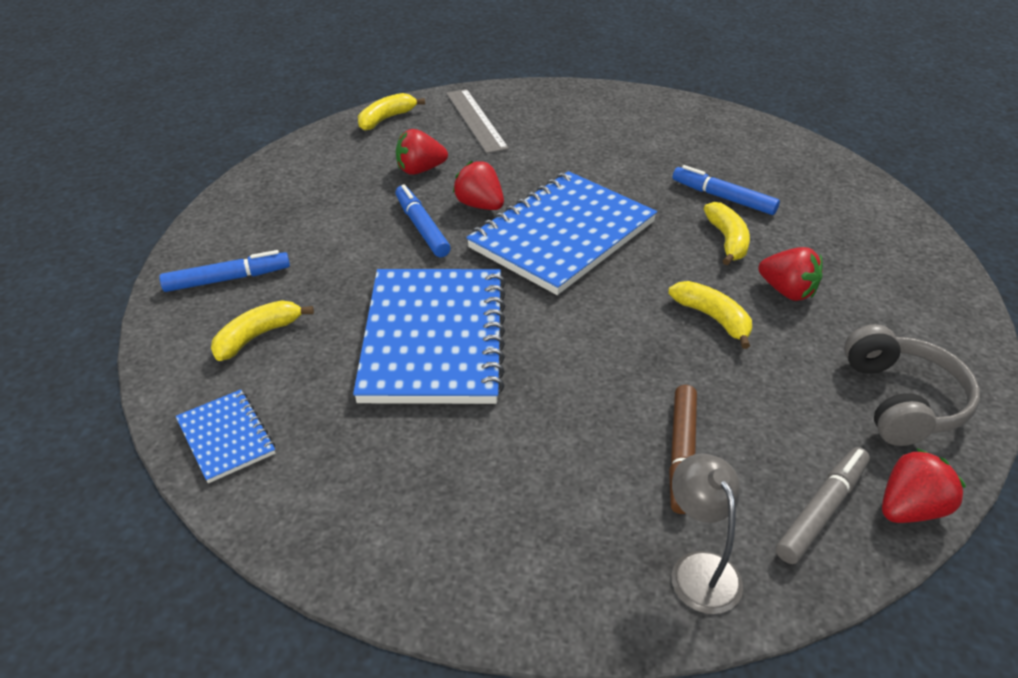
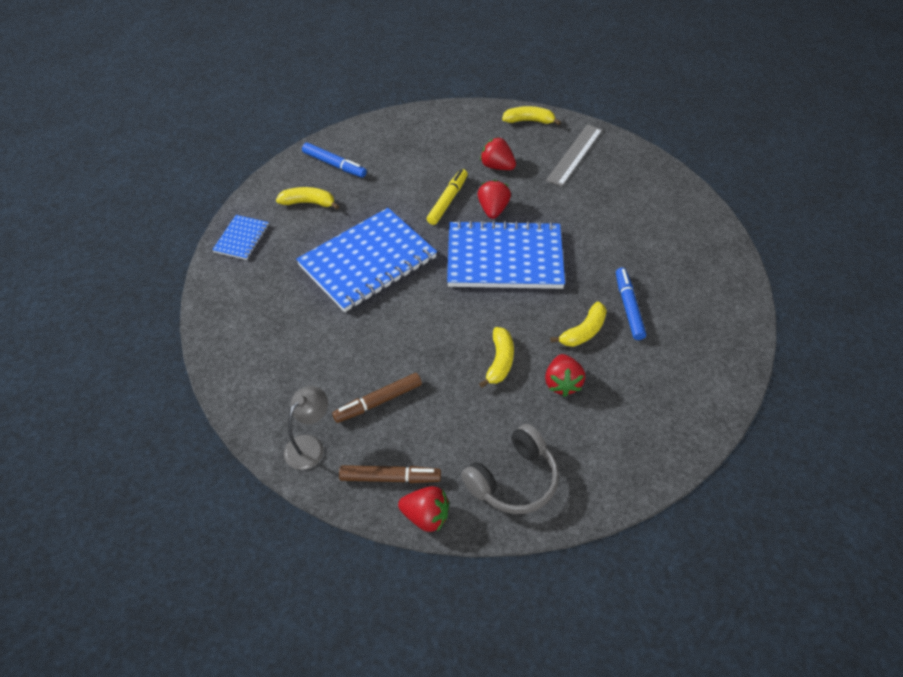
camera: 50 degrees right, 10 degrees up
blue marker [395,184,451,257] -> yellow marker [427,169,468,225]
grey marker [776,447,870,564] -> brown marker [339,465,441,483]

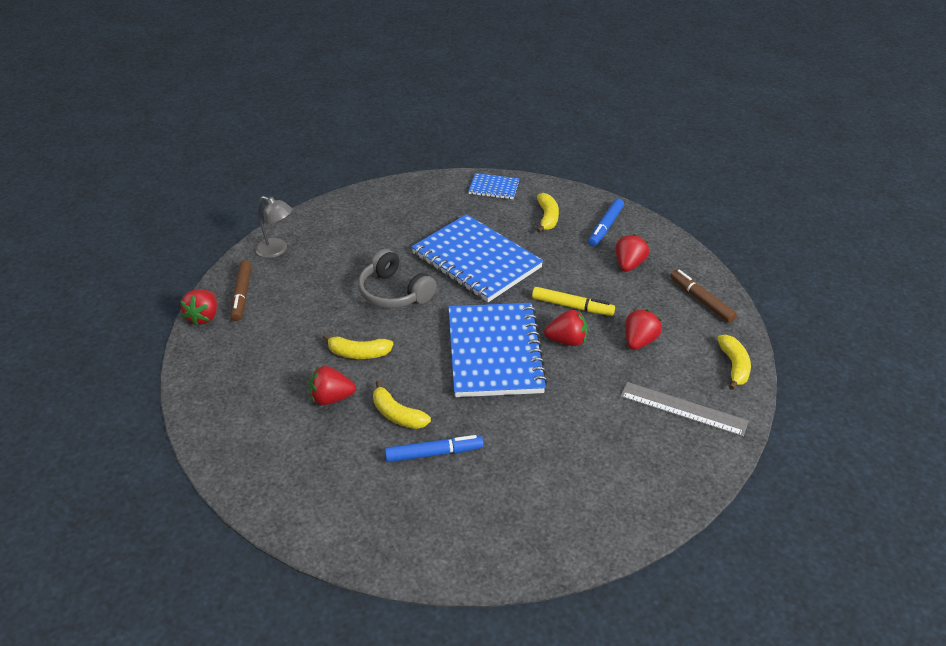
camera: 85 degrees right, 10 degrees down
brown marker [332,373,422,423] -> brown marker moved to [670,269,737,323]
grey headphones [461,424,559,514] -> grey headphones moved to [358,249,437,308]
none -> red strawberry [616,234,649,272]

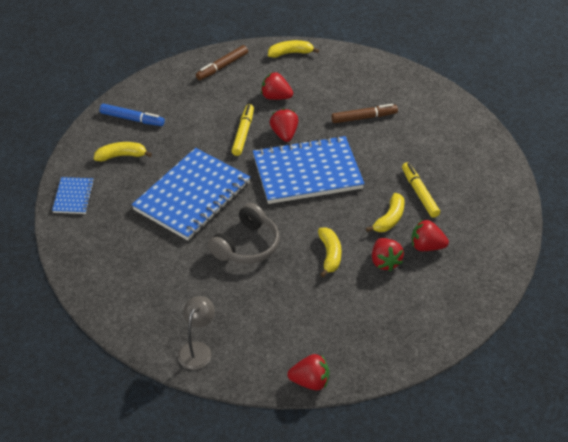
camera: 100 degrees left, 5 degrees up
brown marker [230,260,252,321] -> brown marker moved to [331,104,398,123]
blue marker [385,435,483,462] -> yellow marker [402,162,440,218]
red strawberry [616,234,649,272] -> red strawberry moved to [412,220,449,251]
grey ruler [620,382,748,437] -> none

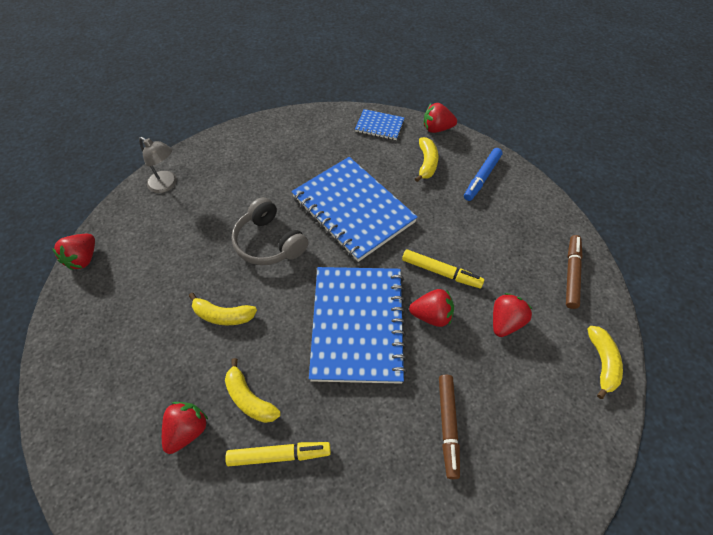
camera: 105 degrees right, 10 degrees up
brown marker [196,45,248,80] -> brown marker turned 45 degrees clockwise [566,235,583,309]
red strawberry [372,238,404,271] -> red strawberry moved to [424,103,457,133]

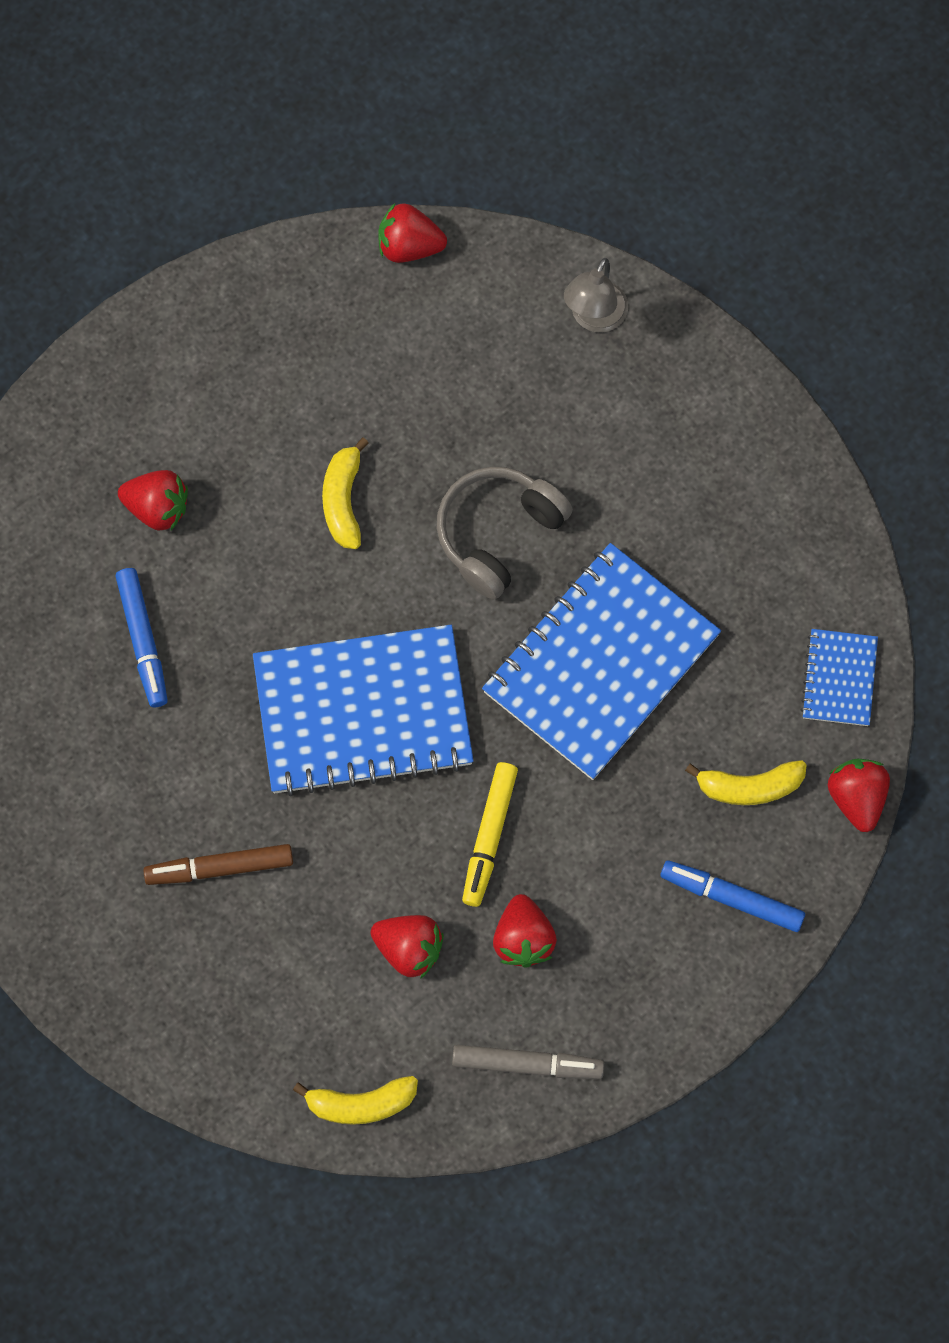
camera: 80 degrees right, 15 degrees up
yellow banana [225,358,281,423] -> none
yellow marker [225,442,331,466] -> blue marker [115,568,168,707]
red strawberry [409,289,454,327] -> red strawberry moved to [493,894,557,968]
brown marker [566,235,583,309] -> grey marker [452,1045,604,1079]

